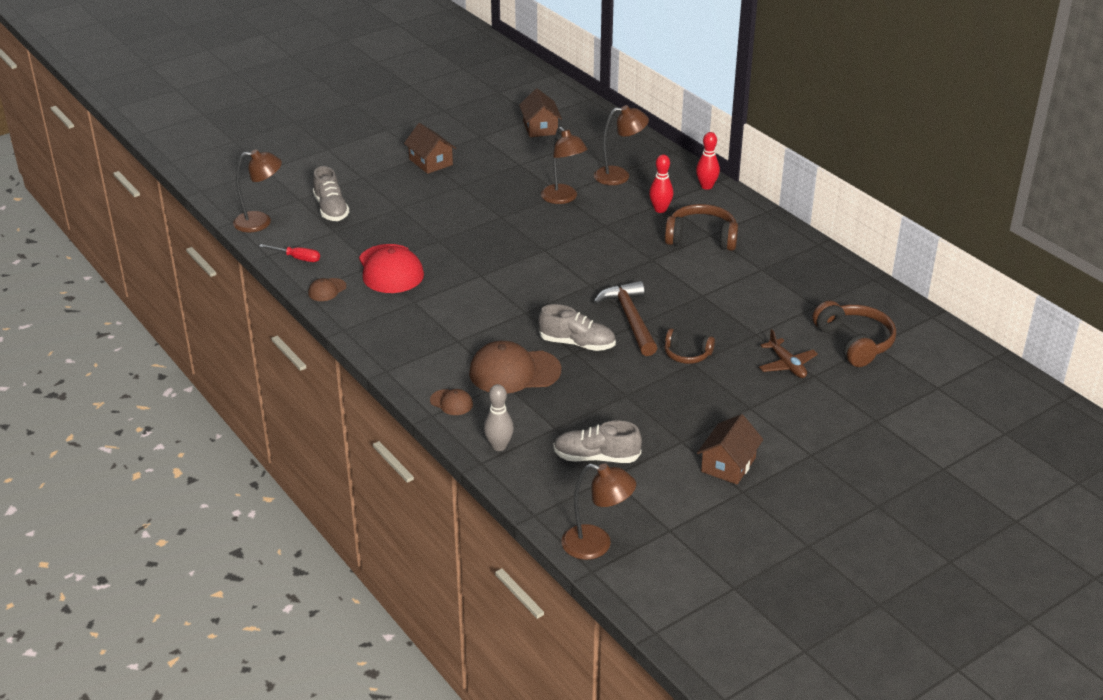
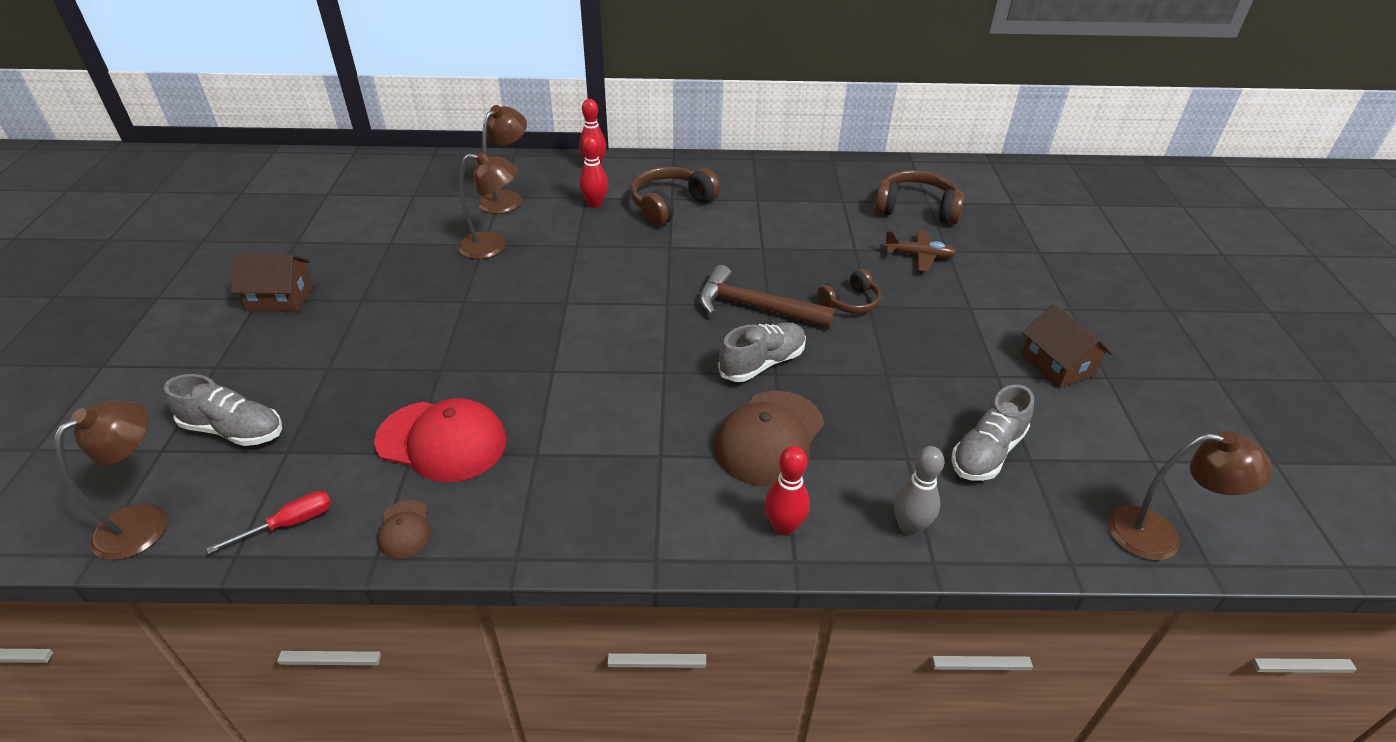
camera: 55 degrees left, 5 degrees up
brown cap [430,389,473,415] -> red bowling pin [765,446,810,536]
brown house [519,89,562,137] -> none
brown lamp [561,463,636,560] -> brown lamp turned 45 degrees clockwise [1108,431,1272,561]

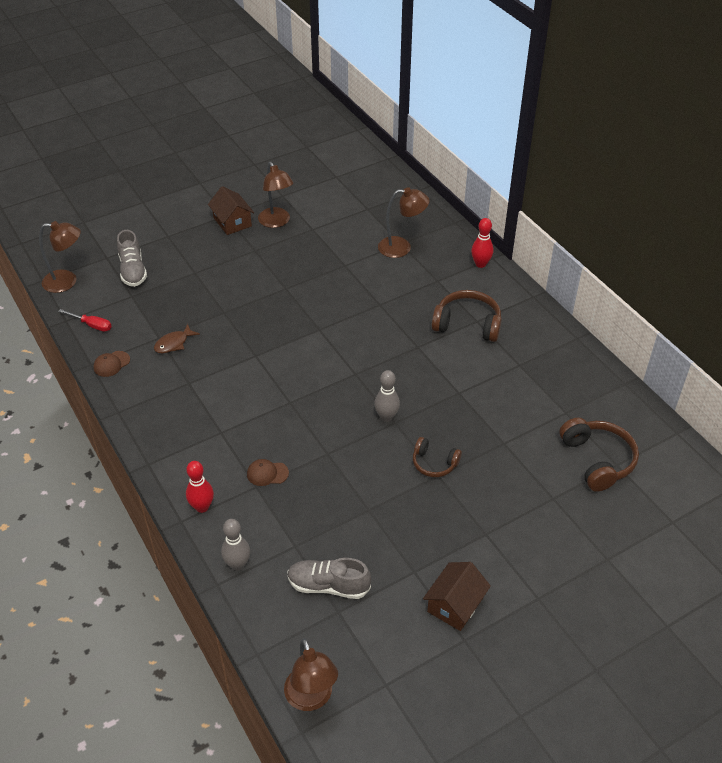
camera: 60 degrees right, 5 degrees up
red cap [374,398,507,482] -> brown fish [154,324,200,353]
brown lamp [458,152,518,259] -> brown lamp moved to [258,162,293,228]
red bowling pin [579,135,608,208] -> none
brown hammer [699,265,835,329] -> grey bowling pin [374,370,400,422]
brown cap [714,391,824,486] -> brown cap [247,459,289,486], size x0.48
grey shoe [718,322,806,382] -> none
brown plane [884,230,957,272] -> none

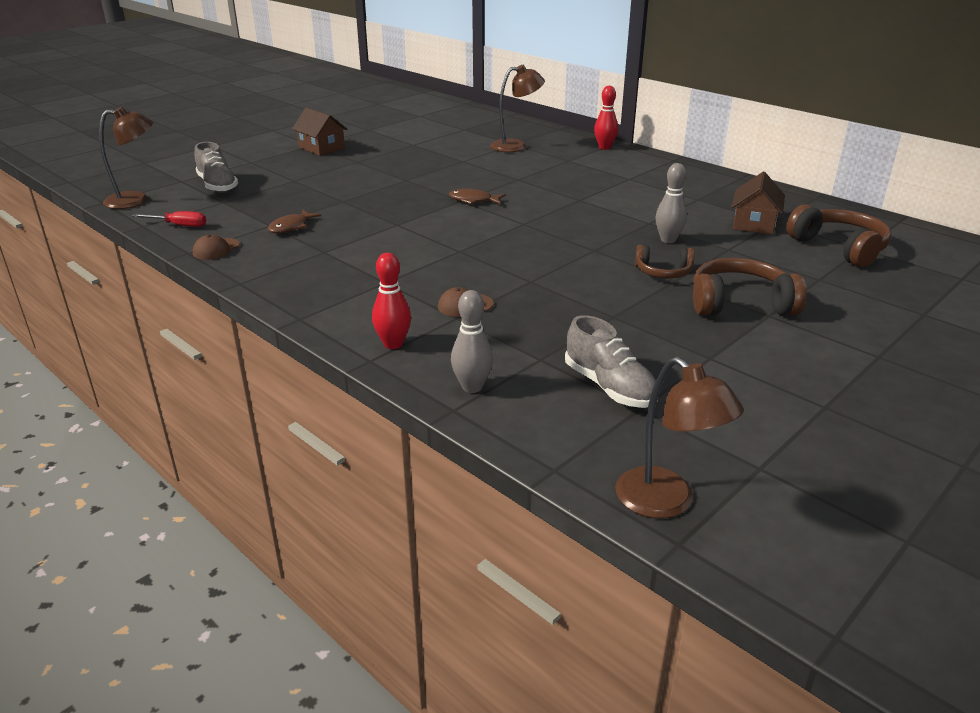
camera: 15 degrees left, 15 degrees down
brown lamp [258,162,293,228] -> none
grey shoe [287,558,371,599] -> grey shoe turned 120 degrees counterclockwise [565,315,658,408]
grey bowling pin [374,370,400,422] -> grey bowling pin moved to [655,163,687,243]
brown house [423,562,491,631] -> brown house moved to [731,172,785,234]
brown headphones [432,290,502,342] -> brown headphones moved to [693,258,807,316]
none -> brown fish [449,189,505,204]

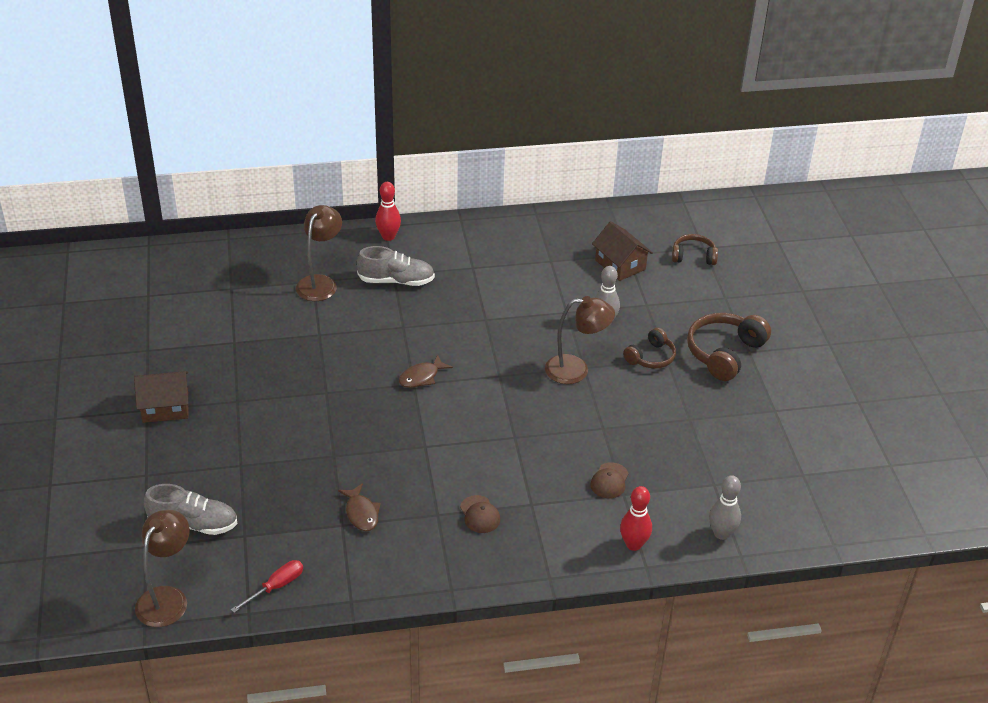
camera: 55 degrees left, 10 degrees up
brown cap [193,235,240,260] -> brown cap moved to [460,495,500,533]
grey shoe [565,315,658,408] -> grey shoe moved to [357,246,435,286]
brown lamp [615,357,744,519] -> brown lamp moved to [545,296,615,384]
brown headphones [786,204,892,267] -> brown headphones [672,234,718,265], size x0.61

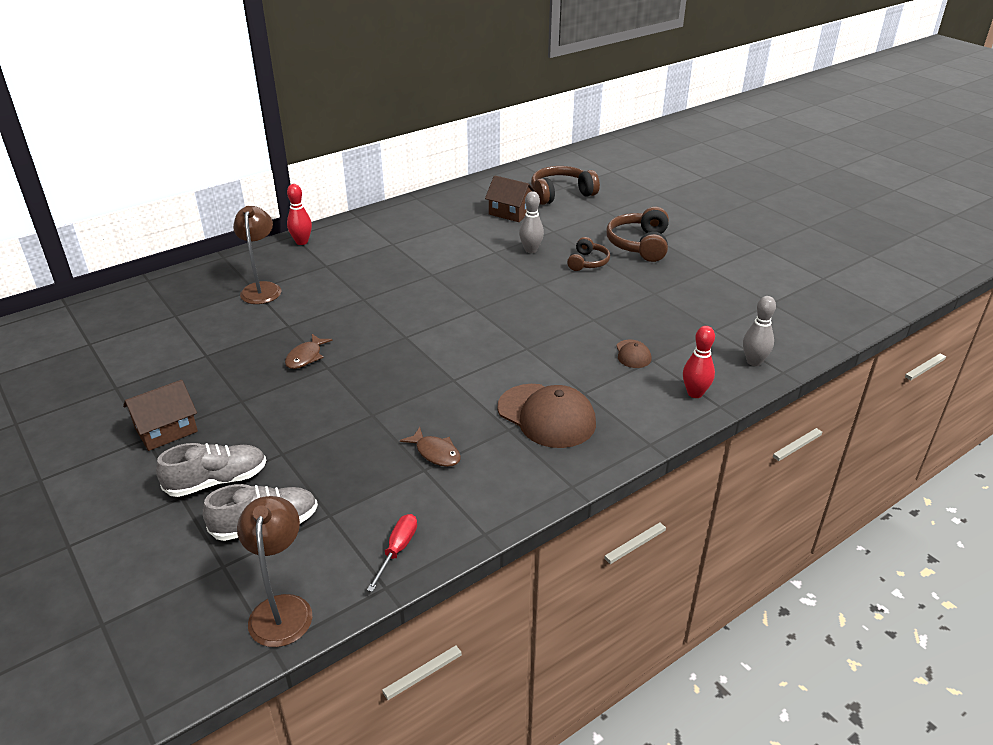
camera: 25 degrees left, 5 degrees down
grey shoe [357,246,435,286] -> grey shoe moved to [156,443,266,497]
brown fish [399,355,453,388] -> brown fish moved to [285,334,333,369]
brown cap [460,495,500,533] -> brown cap [498,384,596,448], size x2.08
brown lamp [545,296,615,384] -> none
brown headphones [672,234,718,265] -> brown headphones [531,166,600,205], size x1.65

